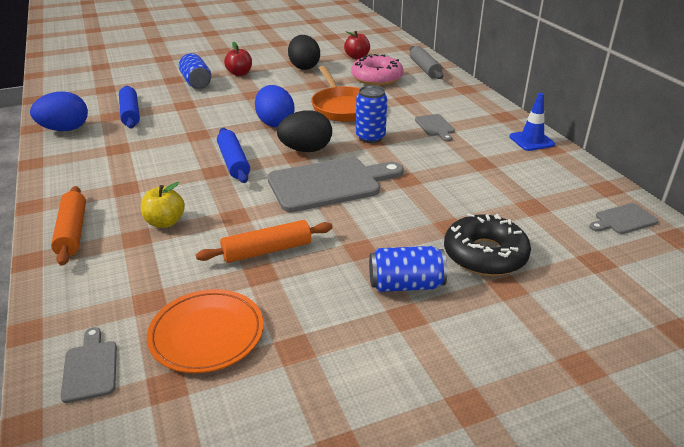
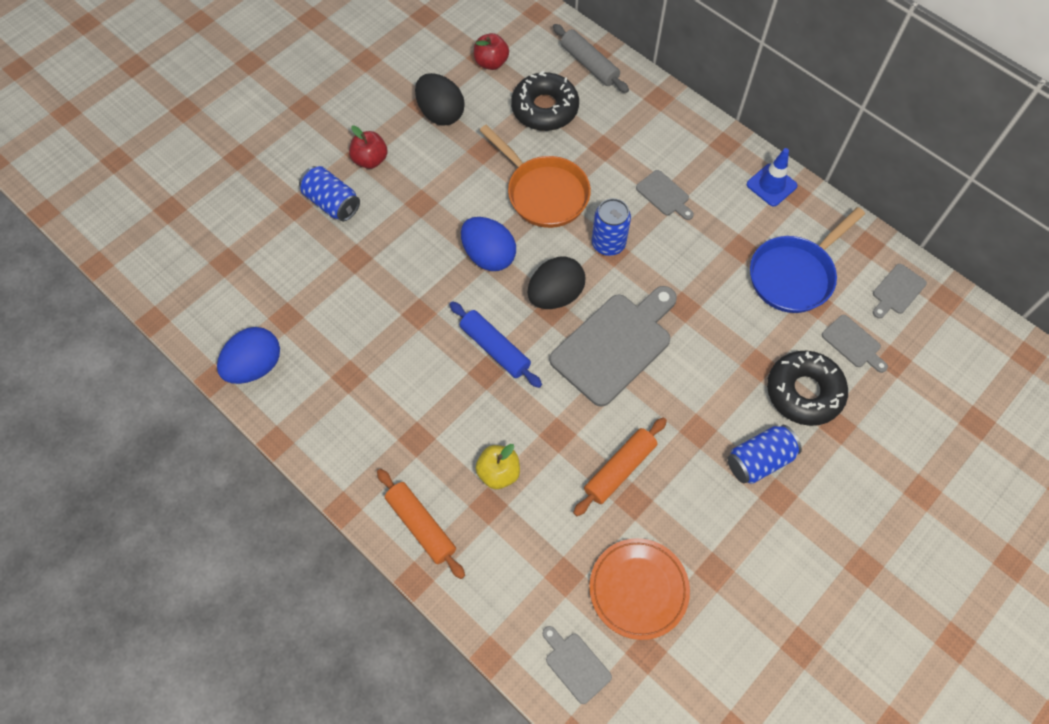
camera: 25 degrees left, 30 degrees up
blue rolling pin [119,86,140,129] -> none
pink donut [351,54,404,86] -> black donut [511,71,579,131]
none -> blue pan [750,207,865,313]
none -> grey cutting board [822,315,888,373]

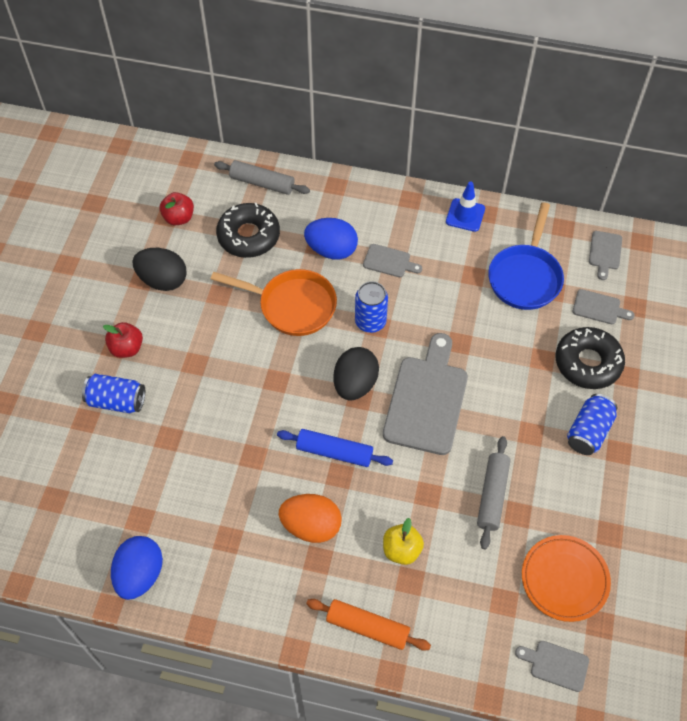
camera: 30 degrees left, 5 degrees down
blue egg [461,217,516,271] -> blue egg moved to [304,218,358,260]
orange rolling pin [573,417,667,516] -> grey rolling pin [477,436,511,549]
none -> orange egg [279,494,342,543]

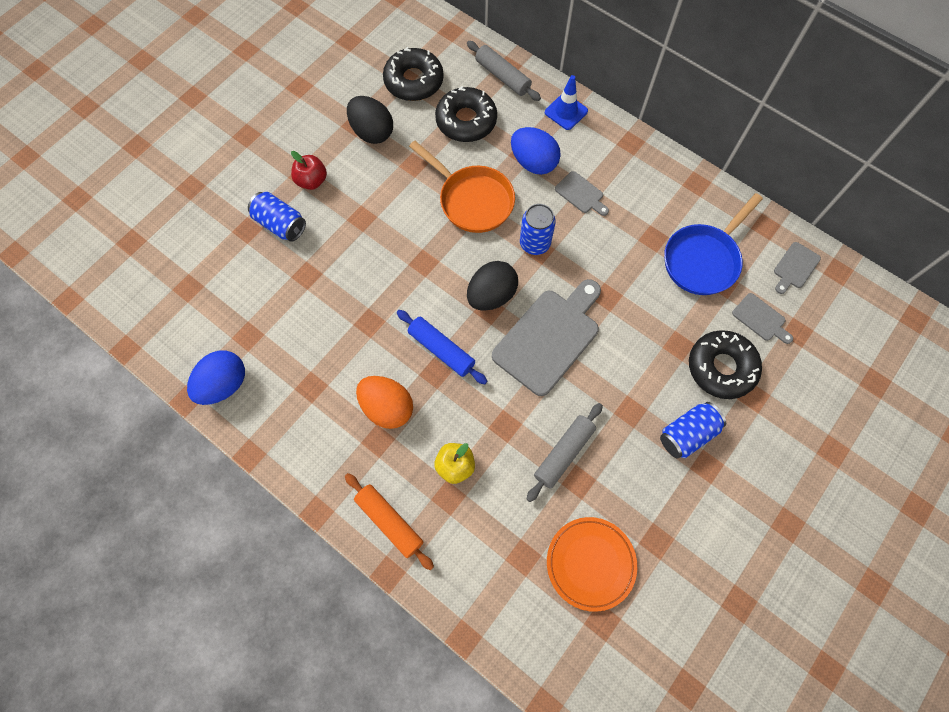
camera: 25 degrees right, 10 degrees up
red apple [160,192,194,225] -> black donut [383,47,444,101]
blue traffic cone [446,182,485,232] -> blue traffic cone moved to [545,75,588,130]
grey cutting board [515,641,589,692] -> none

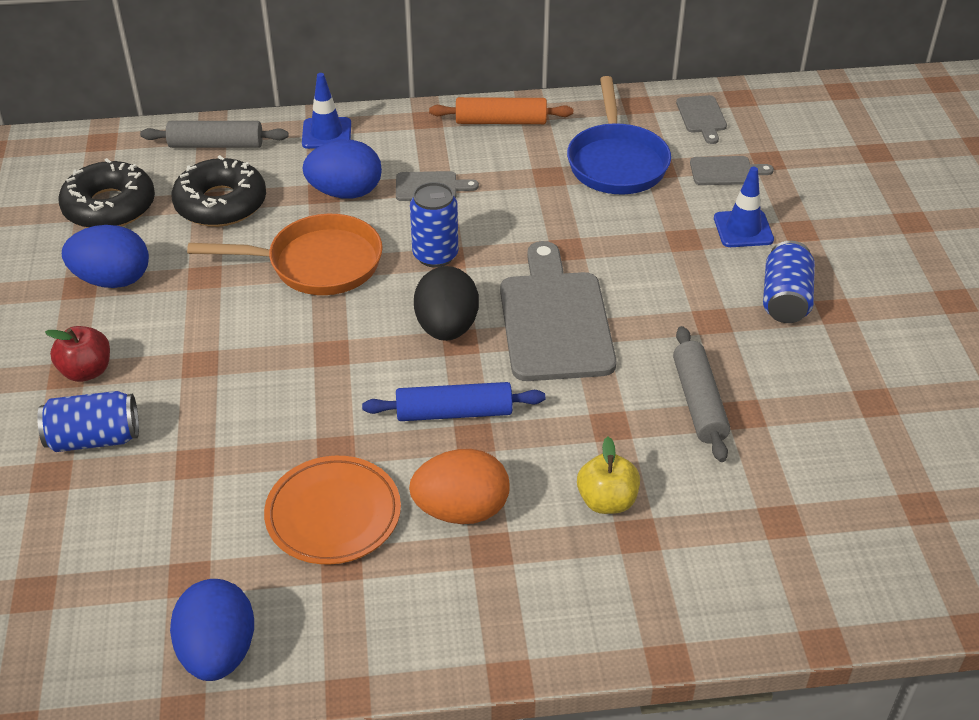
camera: 45 degrees left, 25 degrees down
orange rolling pin [345,473,434,570] -> orange rolling pin moved to [429,97,573,124]
black egg [347,96,393,144] -> blue egg [62,225,149,288]
orange plate [547,517,637,612] -> orange plate moved to [264,456,401,564]
black donut [689,330,762,399] -> blue traffic cone [714,167,774,247]

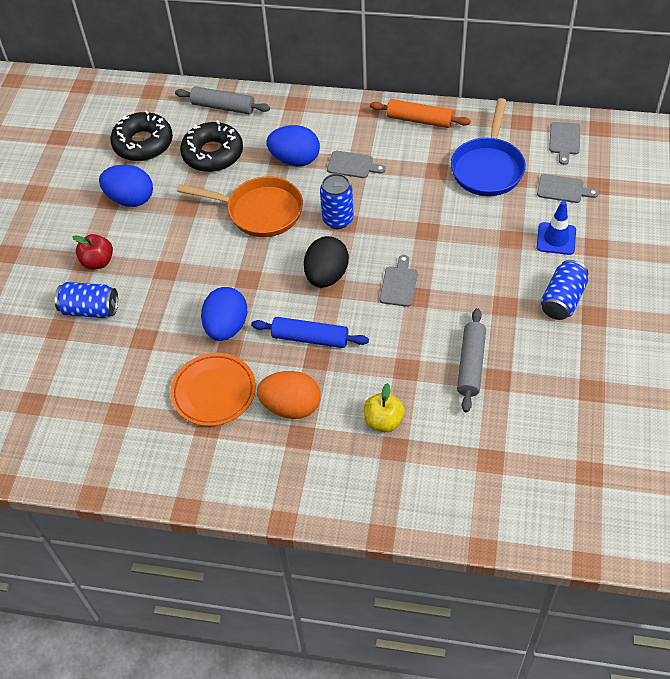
camera: 20 degrees right, 10 degrees up
blue egg [170,579,254,681] -> blue egg moved to [201,287,247,341]
blue traffic cone [302,73,351,149] -> none
grey cutting board [500,241,616,381] -> grey cutting board [380,255,418,307], size x0.47

